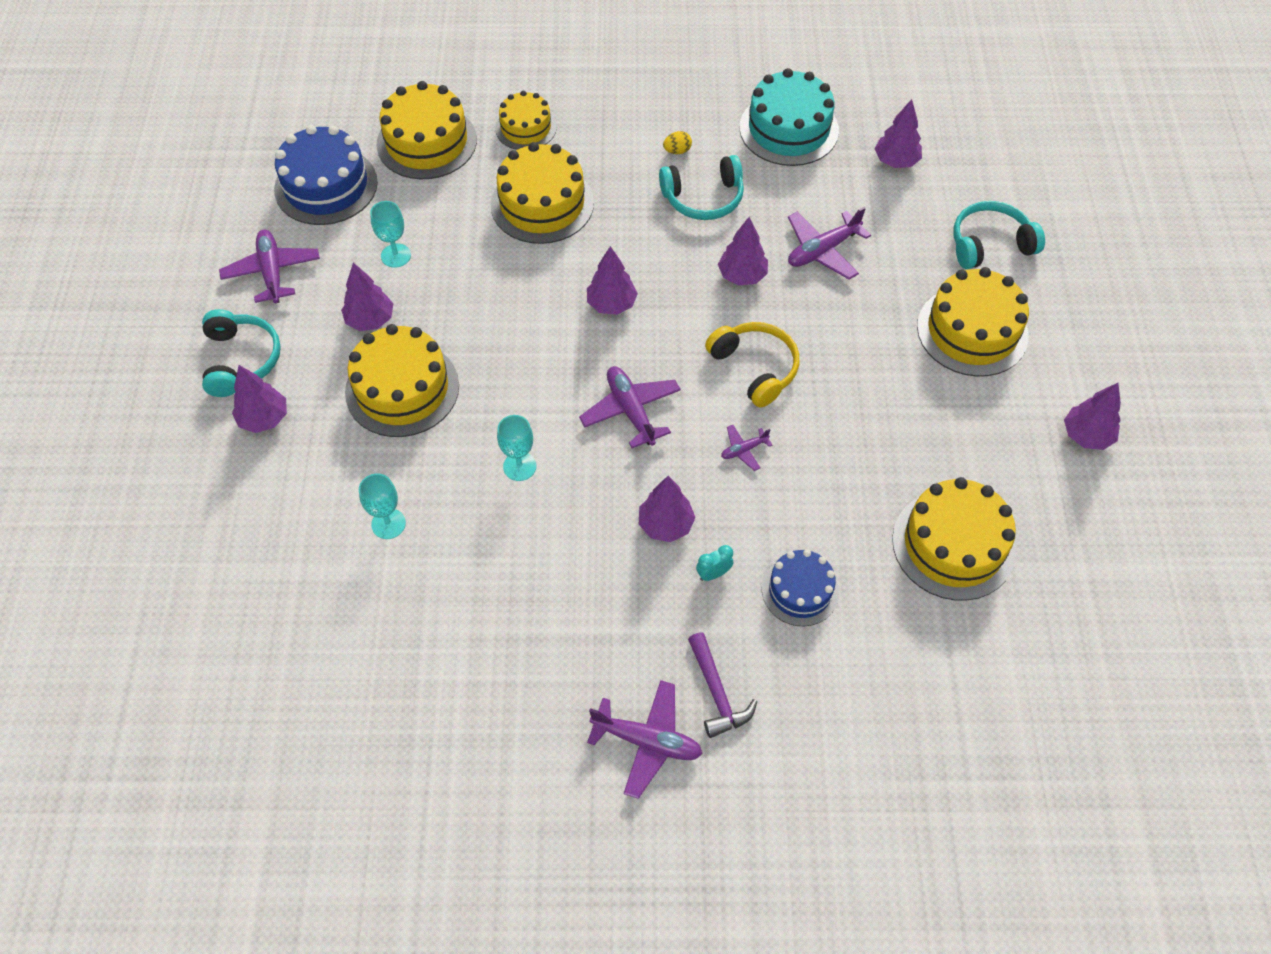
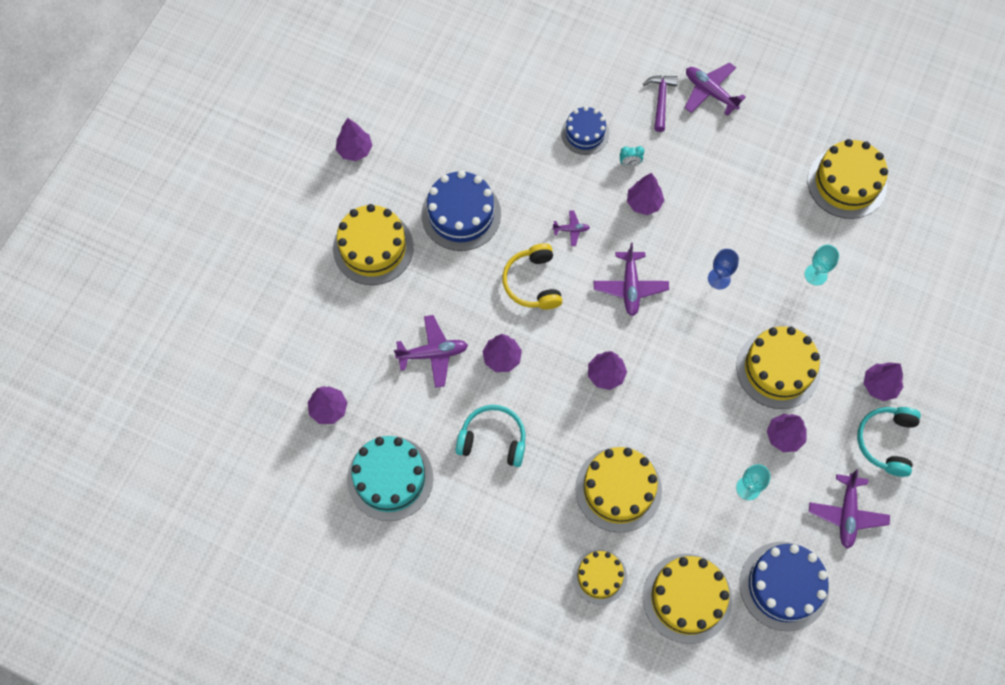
camera: 155 degrees left, 10 degrees up
turquoise goblet [497,415,536,481] -> blue goblet [708,249,739,289]
yellow egg [663,131,692,154] -> none
yellow cake [892,477,1016,601] -> yellow cake moved to [807,139,888,219]
turquoise headphones [953,201,1045,269] -> none
none -> blue cake [421,170,501,251]

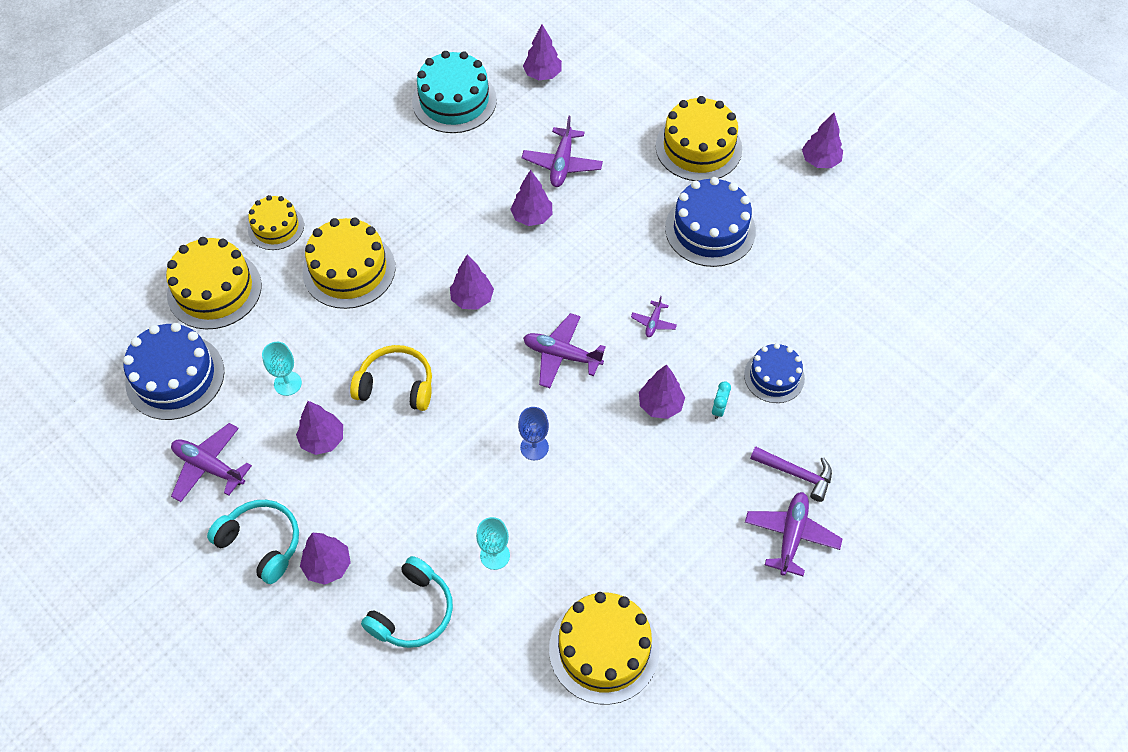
camera: 110 degrees right, 10 degrees down
turquoise headphones [456,405,526,467] -> turquoise headphones moved to [361,556,453,648]
yellow headphones [502,243,562,309] -> yellow headphones moved to [350,345,432,411]
purple plane [685,62,746,116] -> purple plane turned 45 degrees counterclockwise [745,492,843,576]
yellow cake [737,326,821,409] -> none

